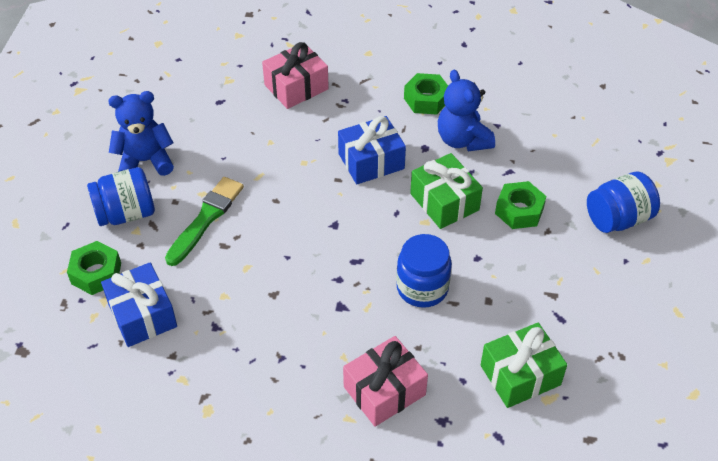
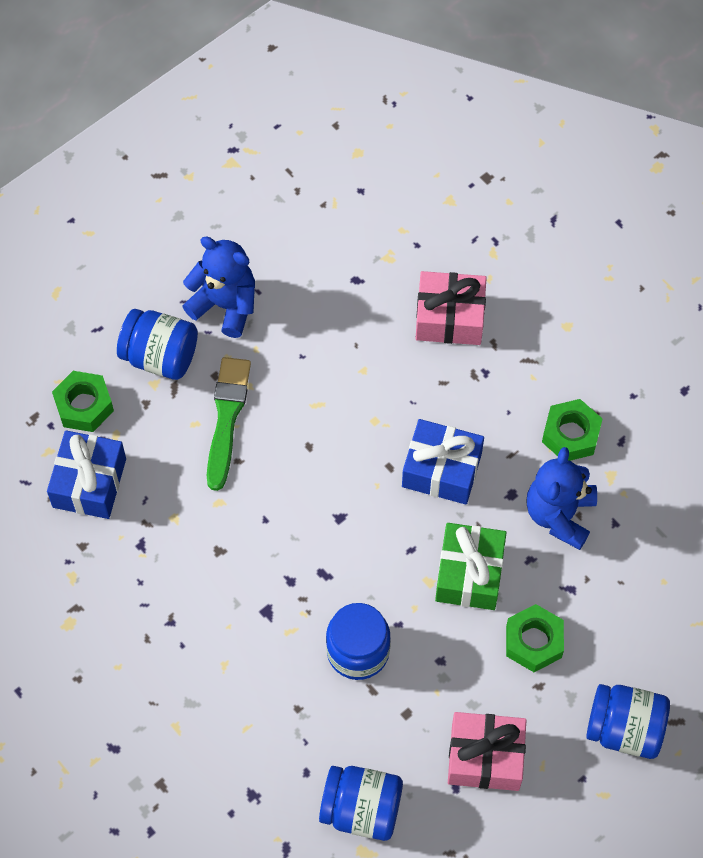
camera: 40 degrees right, 15 degrees up
green brush [165,177,244,266] -> green brush turned 60 degrees counterclockwise [207,357,251,491]
pink gift [343,336,428,427] -> pink gift moved to [448,712,526,791]
green gift [481,323,567,408] -> blue jar [319,766,403,841]

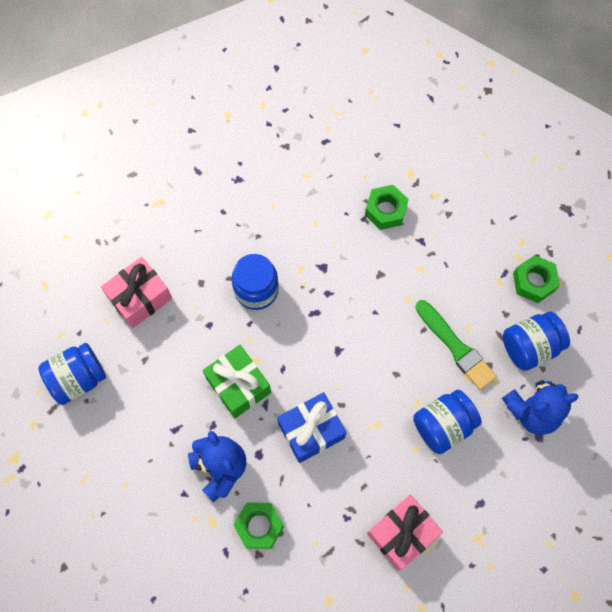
camera: 135 degrees right, 5 degrees up
blue gift [47,430,126,519] -> none
blue jar [319,766,403,841] -> blue jar moved to [413,390,482,454]
green nut [506,604,564,672] -> green nut moved to [365,185,409,230]

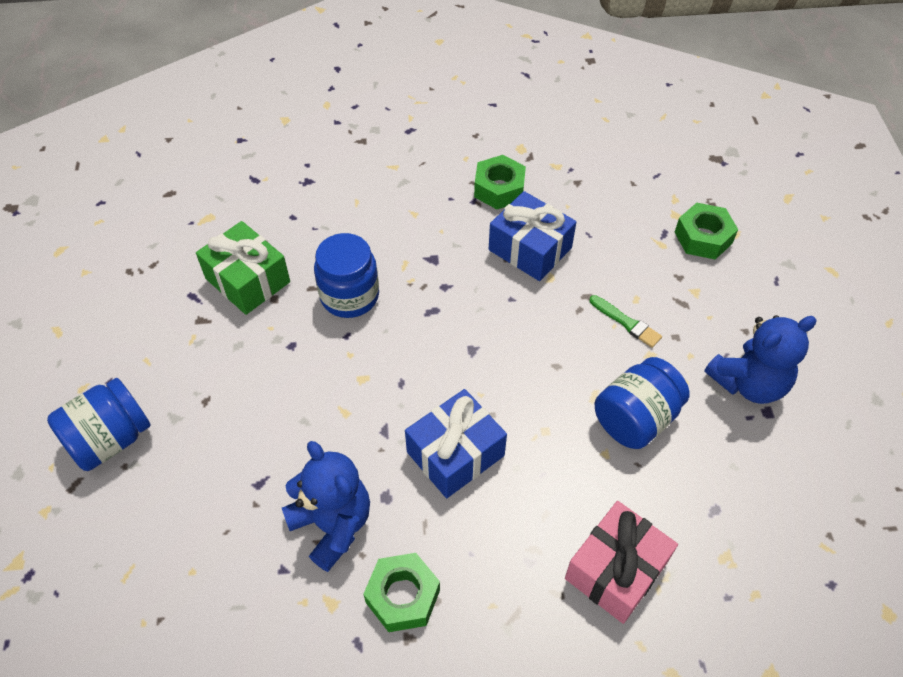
camera: 10 degrees left, 15 degrees down
pink gift [101,257,172,328] -> none
green gift [203,345,271,418] -> green gift moved to [196,221,290,315]
green brush [415,300,497,390] -> green brush [590,295,662,348], size x0.57
blue jar [503,312,570,371] -> none
none -> blue gift [489,191,576,281]

